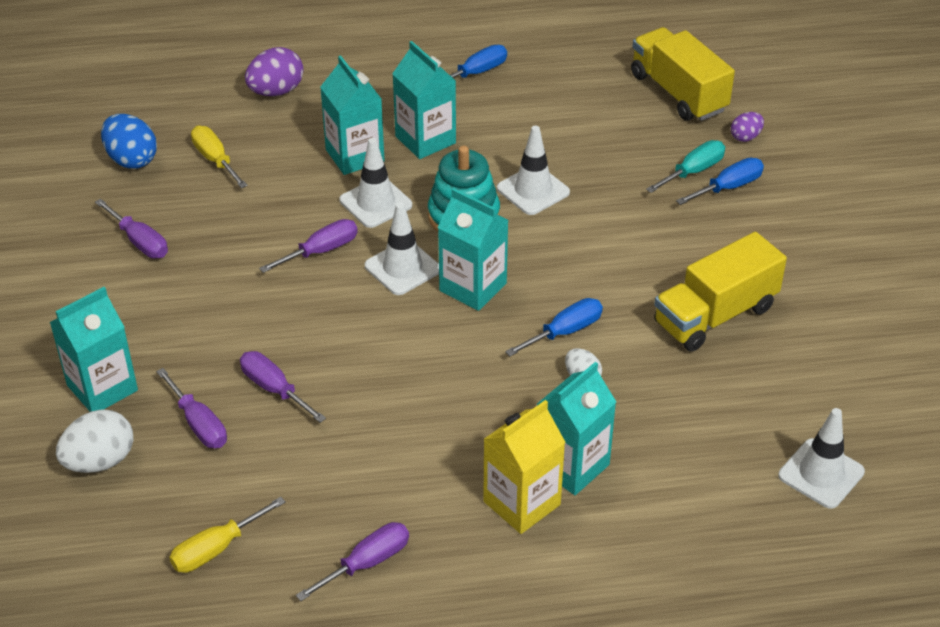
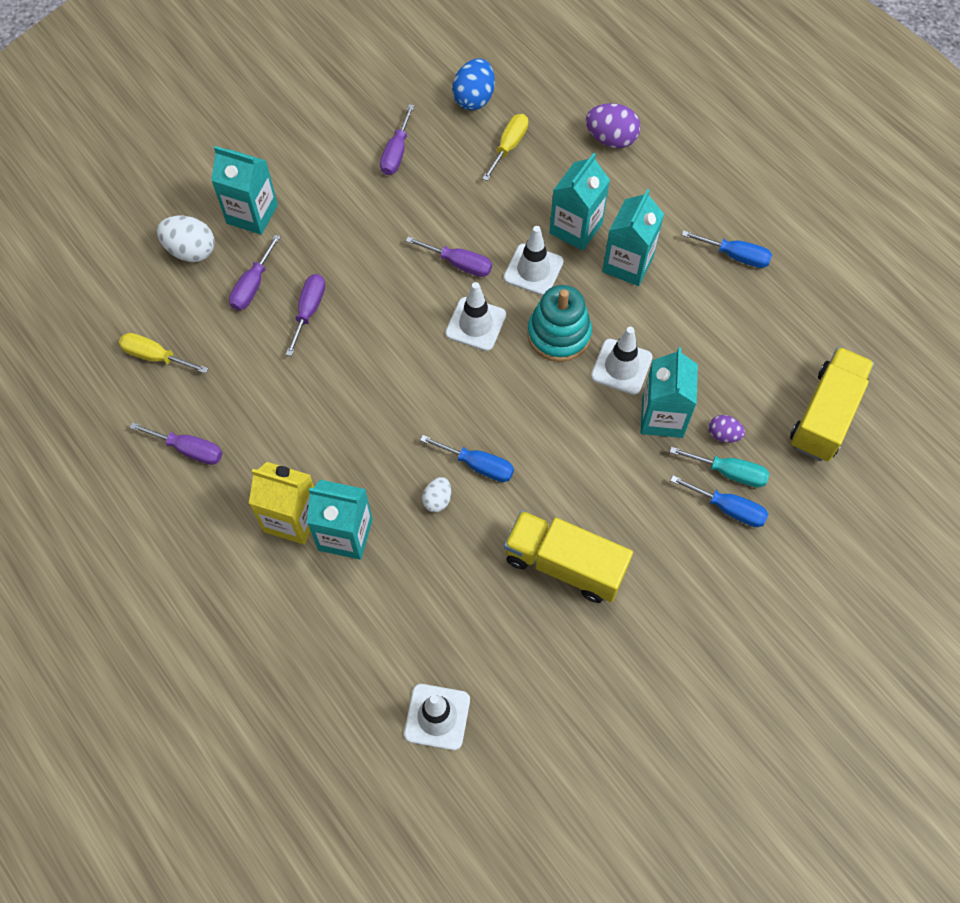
camera: 60 degrees right, 20 degrees up
turquoise carton [438,188,508,311] -> turquoise carton moved to [641,347,698,438]
purple egg [731,112,764,142] -> purple egg moved to [709,415,745,443]

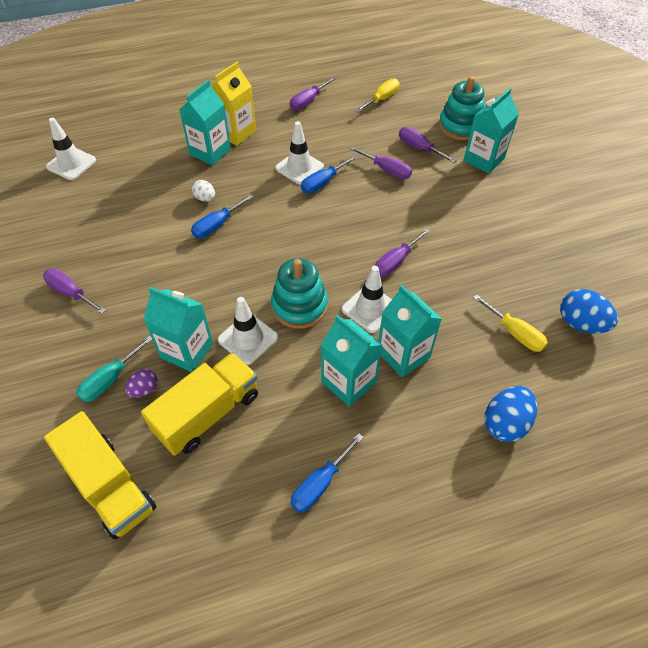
camera: 110 degrees right, 10 degrees down
white egg [157,216,214,262] -> turquoise stacking toy [439,76,485,140]
purple screwdriver [380,104,415,175] -> purple screwdriver moved to [43,269,106,314]
white traffic cone [445,282,506,351] -> white traffic cone moved to [275,121,324,184]
yellow truck [504,511,633,603] -> yellow truck moved to [141,352,258,456]
purple egg [586,103,641,148] -> blue egg [484,386,537,442]
blue screwdriver [670,475,768,527] -> blue screwdriver moved to [301,155,357,194]

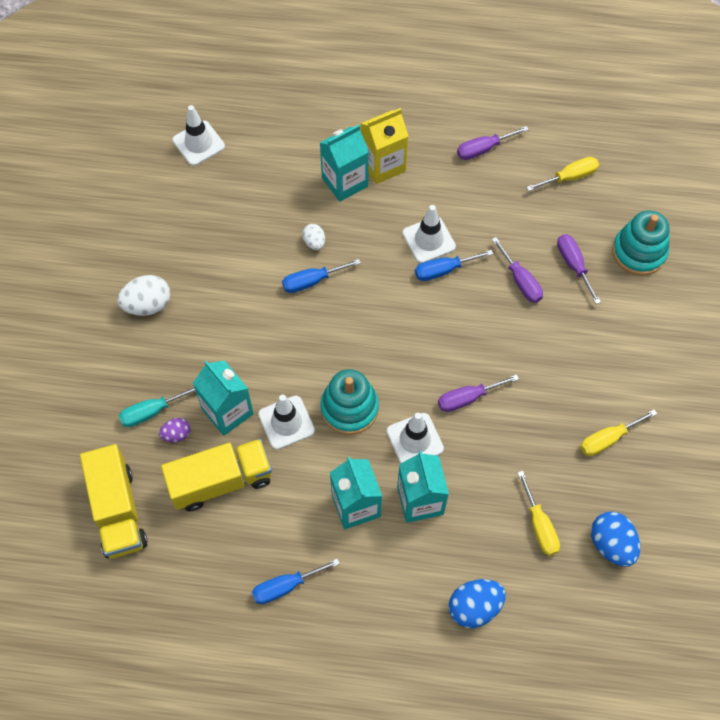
camera: 25 degrees right, 10 degrees up
purple screwdriver [43,269,106,314] -> white egg [117,275,170,316]
turquoise carton [464,88,519,174] -> none
none -> yellow screwdriver [580,409,657,456]

